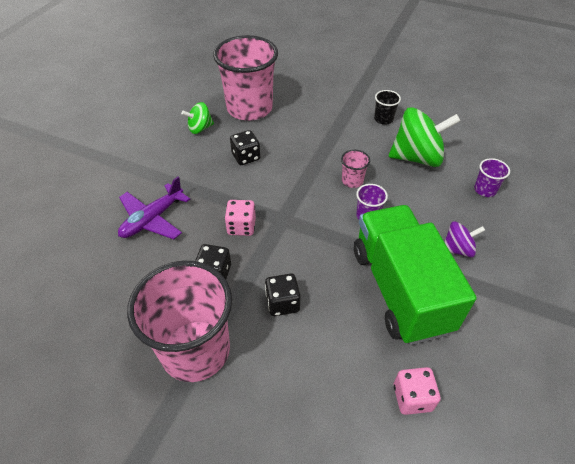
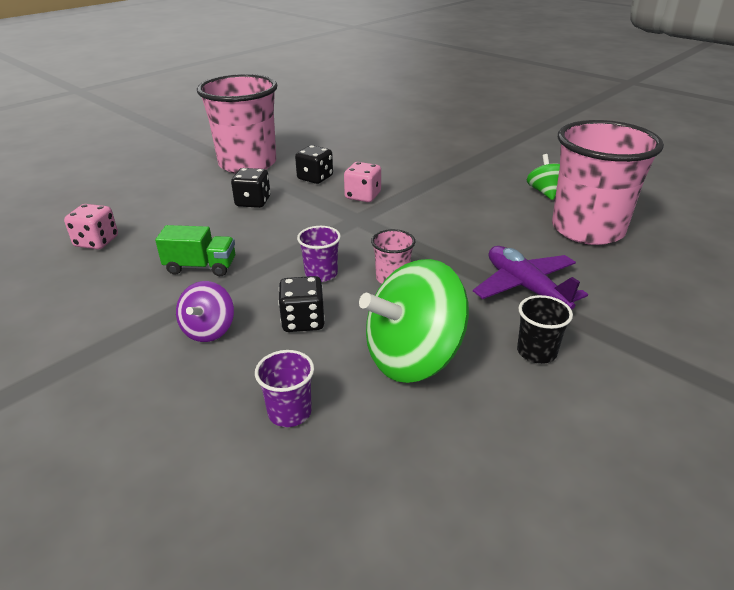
camera: 110 degrees right, 15 degrees down
purple plane [118,177,190,239] -> purple plane moved to [473,246,588,310]
black dice [230,130,260,165] -> black dice moved to [278,276,325,332]
green truck [354,205,477,345] -> green truck [155,225,235,276], size x0.43
green spinning top [389,107,460,167] -> green spinning top turned 45 degrees clockwise [359,259,469,383]

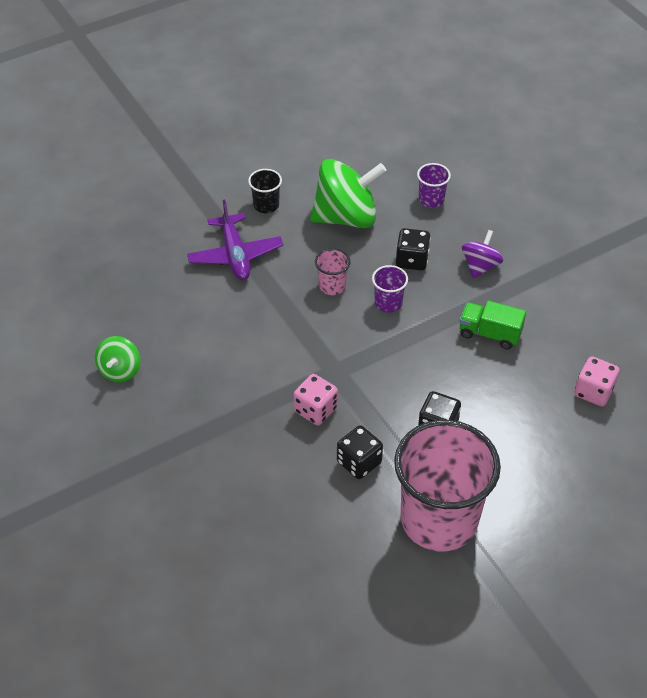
camera: 165 degrees left, 15 degrees up
pink cup [552,120,664,245] -> none

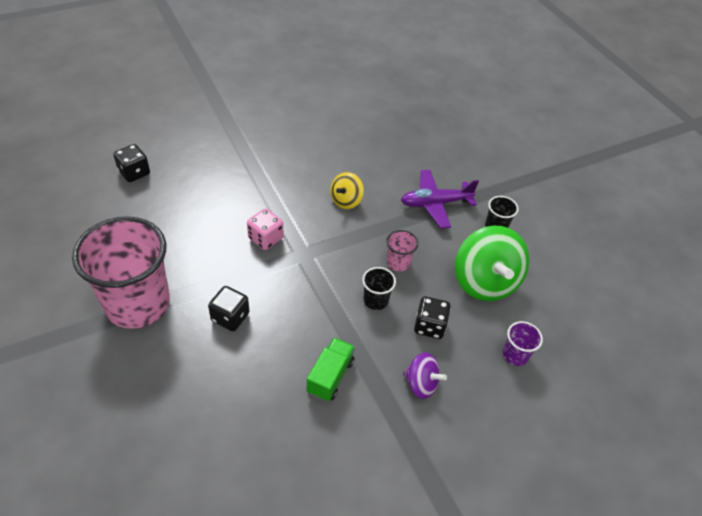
camera: 90 degrees right, 0 degrees up
green spinning top [95,336,140,382] -> none
black dice [337,425,383,479] -> black dice moved to [113,144,150,182]
purple cup [372,265,408,313] -> black cup [362,267,396,310]
pink dice [574,356,620,407] -> none
none -> yellow spinning top [330,172,364,209]

